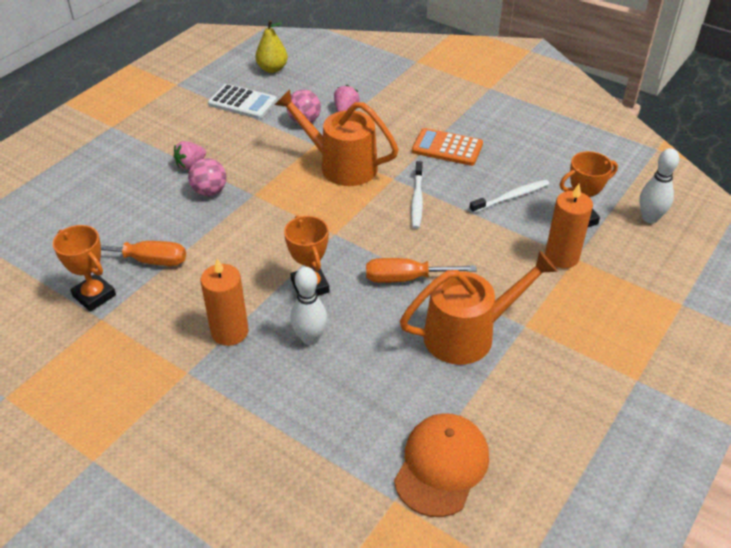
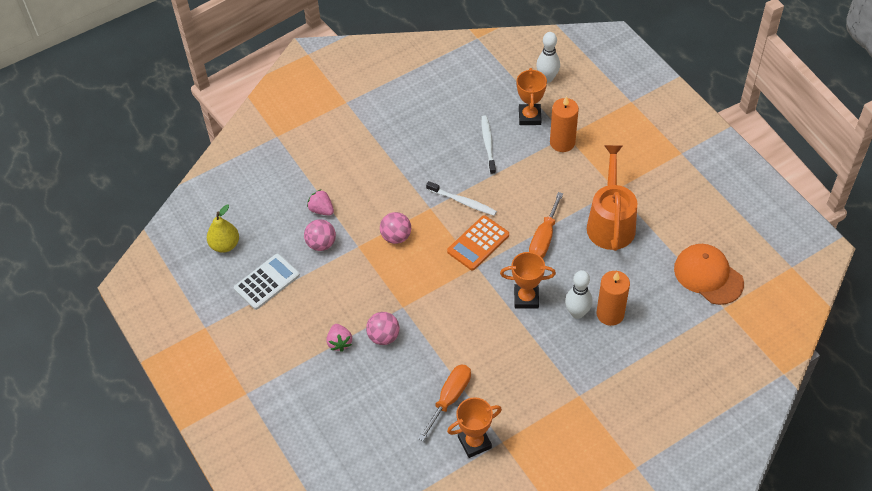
camera: 65 degrees left, 10 degrees up
orange candle [201,259,249,346] -> orange candle moved to [596,271,630,326]
orange watering can [274,89,399,186] -> pink ball [380,212,411,244]
orange calculator [412,128,483,166] -> orange calculator moved to [447,215,509,270]

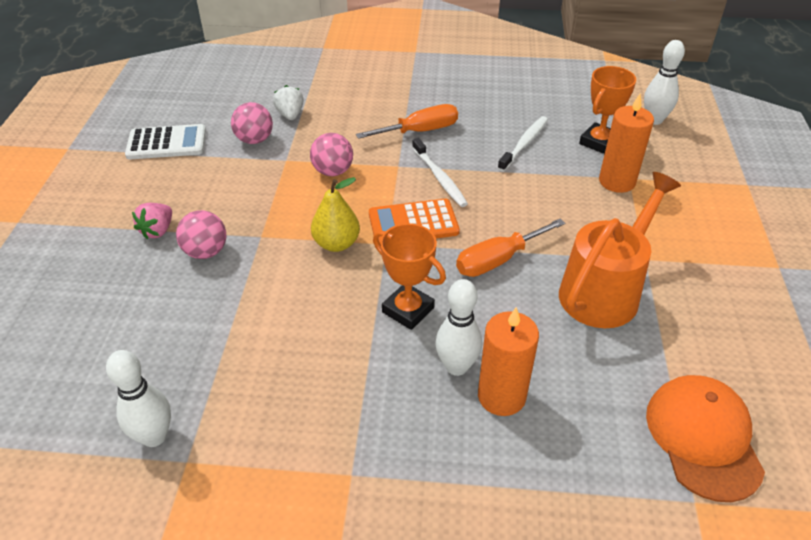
camera: 35 degrees right, 10 degrees down
yellow pear [207,205,239,253] -> yellow pear moved to [311,177,360,252]
pink strawberry [307,189,334,215] -> white strawberry [273,85,304,120]
orange screwdriver [418,364,471,441] -> orange screwdriver moved to [356,104,458,139]
orange trophy [447,397,502,458] -> white bowling pin [106,350,171,447]

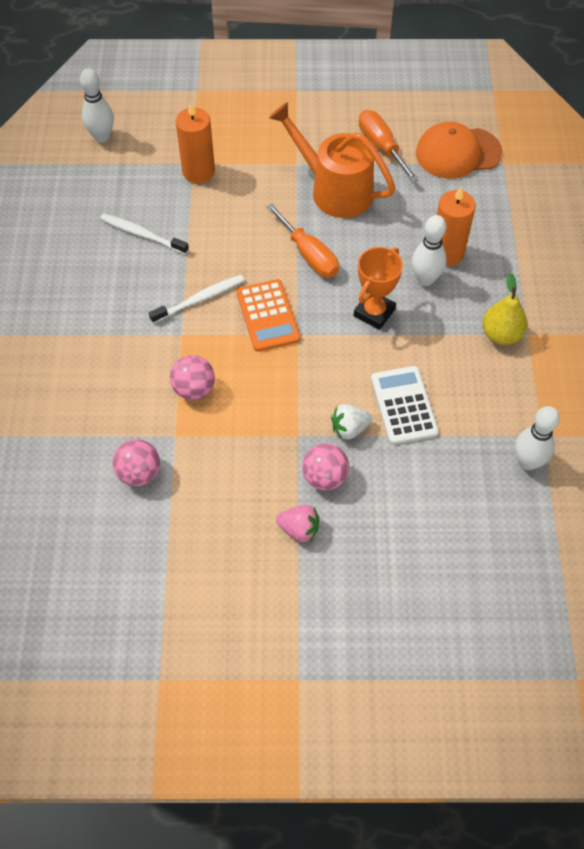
camera: 95 degrees left, 15 degrees up
white calculator [125,124,206,159] -> white calculator moved to [371,366,439,445]
white strawberry [273,85,304,120] -> white strawberry moved to [331,404,372,440]
yellow pear [311,177,360,252] -> yellow pear moved to [482,273,527,345]
orange screwdriver [356,104,458,139] -> orange screwdriver moved to [359,110,419,182]
orange trophy [579,66,636,154] -> none

